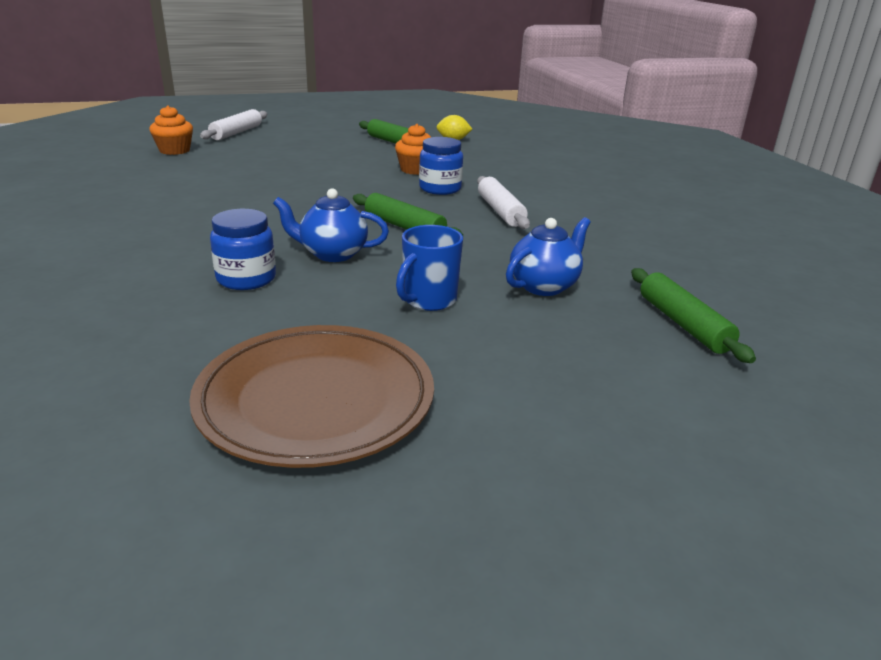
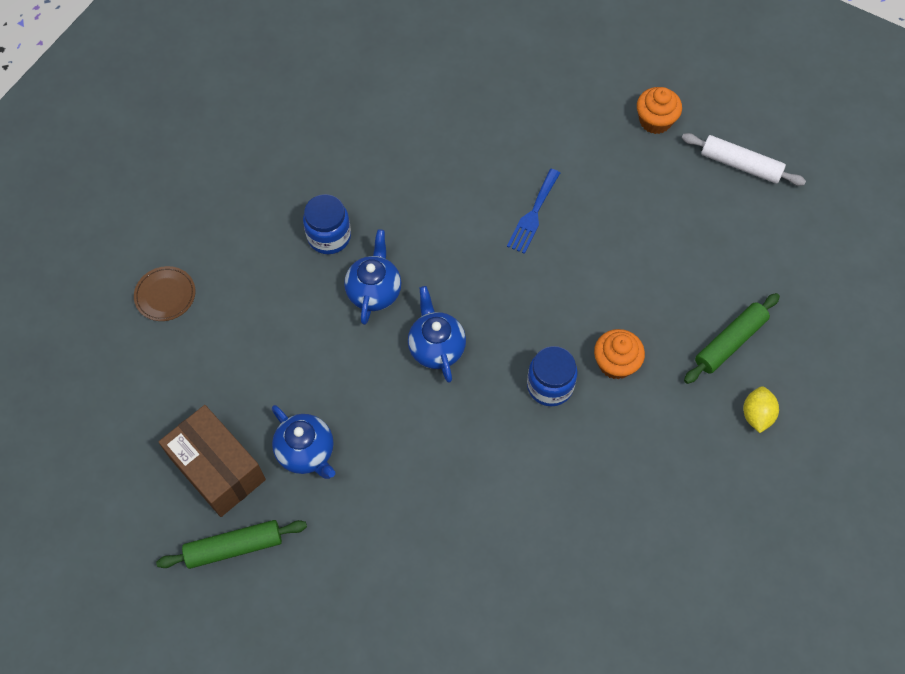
camera: 95 degrees right, 35 degrees up
brown plate [189,325,434,468] -> brown plate [134,266,196,321], size x0.44
green rolling pin [353,193,463,235] -> blue teapot [408,286,466,383]
blue mug [396,225,463,311] -> none
white rolling pin [477,176,530,229] -> none
none -> brown box [158,405,266,517]
none -> blue fork [507,169,560,254]

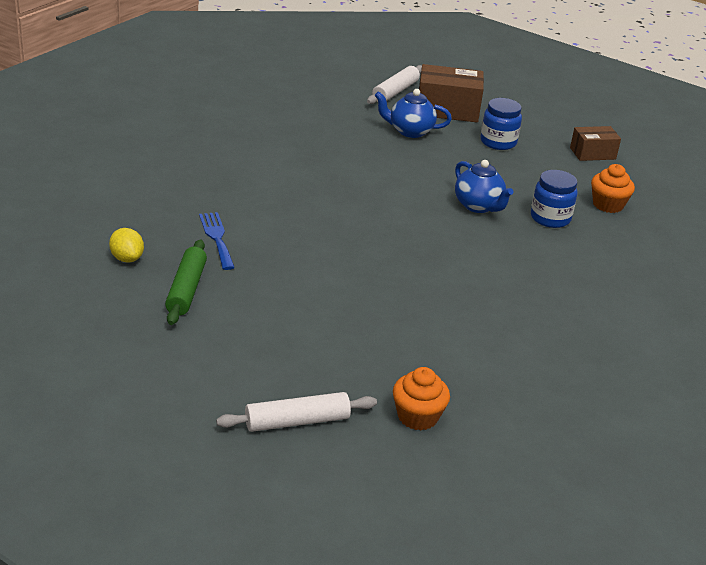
camera: 135 degrees right, 30 degrees down
brown plate [134,266,196,321] -> brown box [570,126,621,161]
green rolling pin [156,520,307,569] -> white rolling pin [367,65,422,104]
blue teapot [408,286,466,383] -> none
blue fork [507,169,560,254] -> blue fork moved to [199,212,235,270]
blue jar [527,346,578,407] -> blue jar moved to [481,98,522,150]
orange cupcake [594,329,645,379] -> orange cupcake moved to [591,164,635,213]

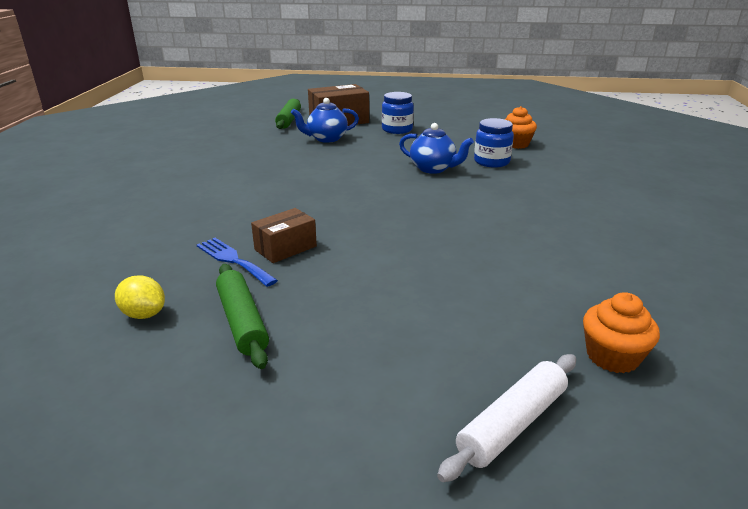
camera: 25 degrees left, 5 degrees down
white rolling pin [367,65,422,104] -> green rolling pin [275,99,301,129]
brown box [570,126,621,161] -> brown box moved to [251,208,317,263]

